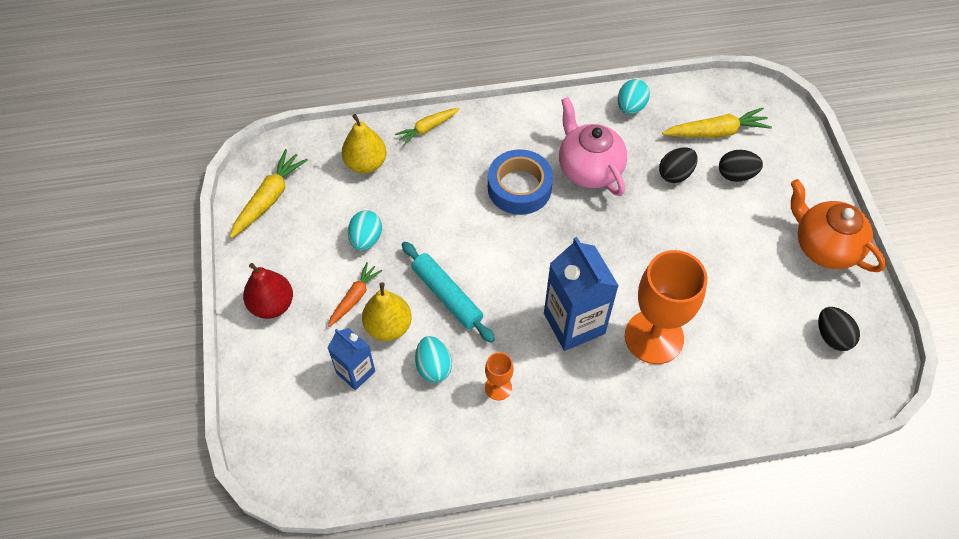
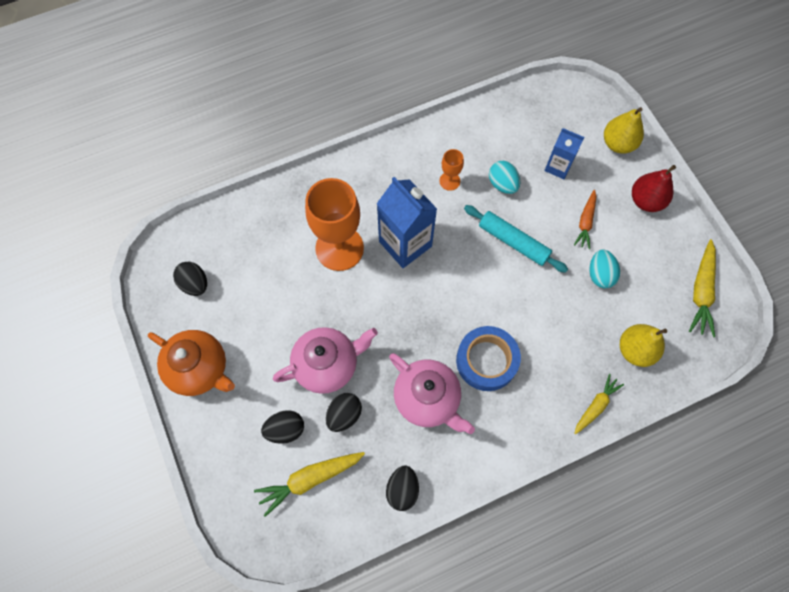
camera: 165 degrees right, 10 degrees up
yellow pear [362,282,412,341] -> yellow pear moved to [604,107,644,154]
turquoise egg [618,79,650,114] -> black egg [386,466,419,511]
none -> pink teapot [273,327,378,394]

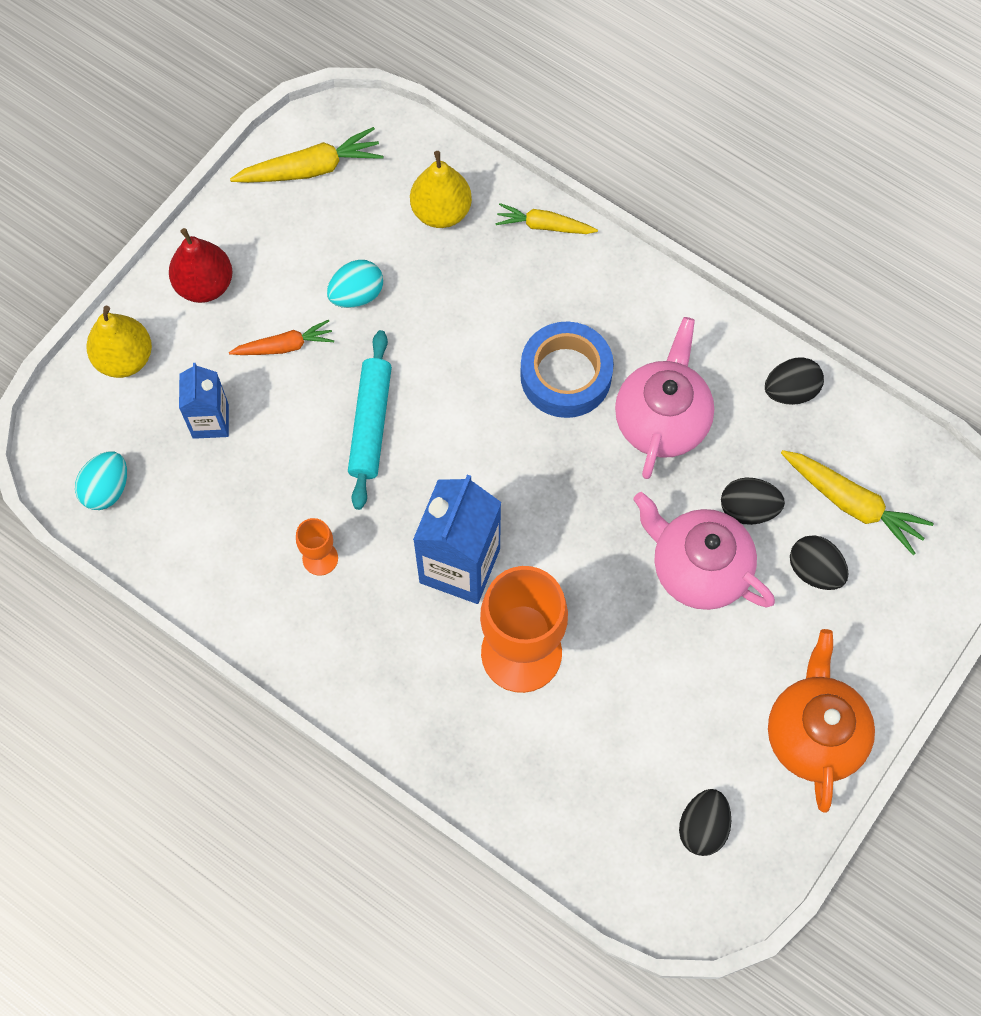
camera: 120 degrees left, 0 degrees up
turquoise egg [489,161,521,194] -> turquoise egg moved to [75,452,127,510]

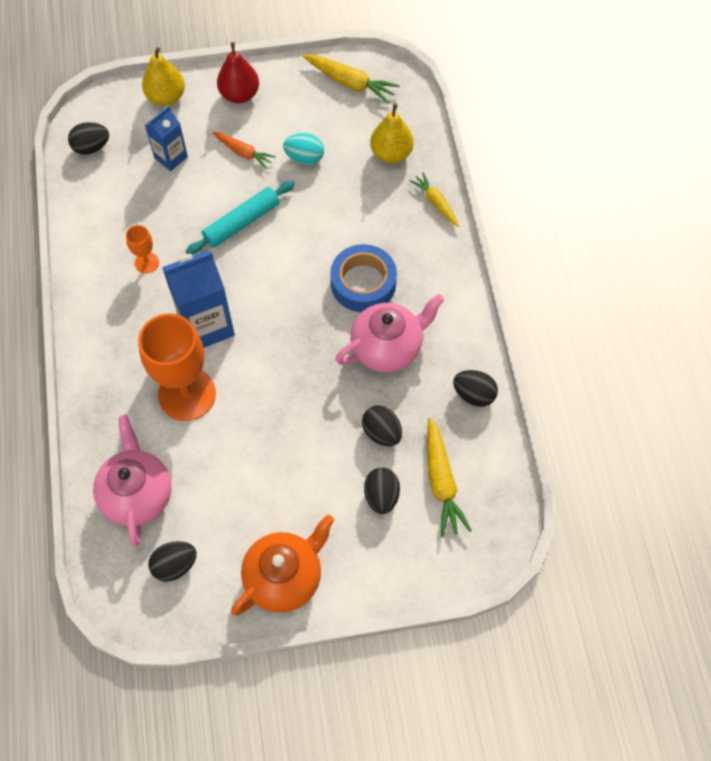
camera: 45 degrees right, 5 degrees down
turquoise egg [75,452,127,510] -> black egg [68,122,109,155]
pink teapot [633,492,775,610] -> pink teapot moved to [93,415,172,546]

